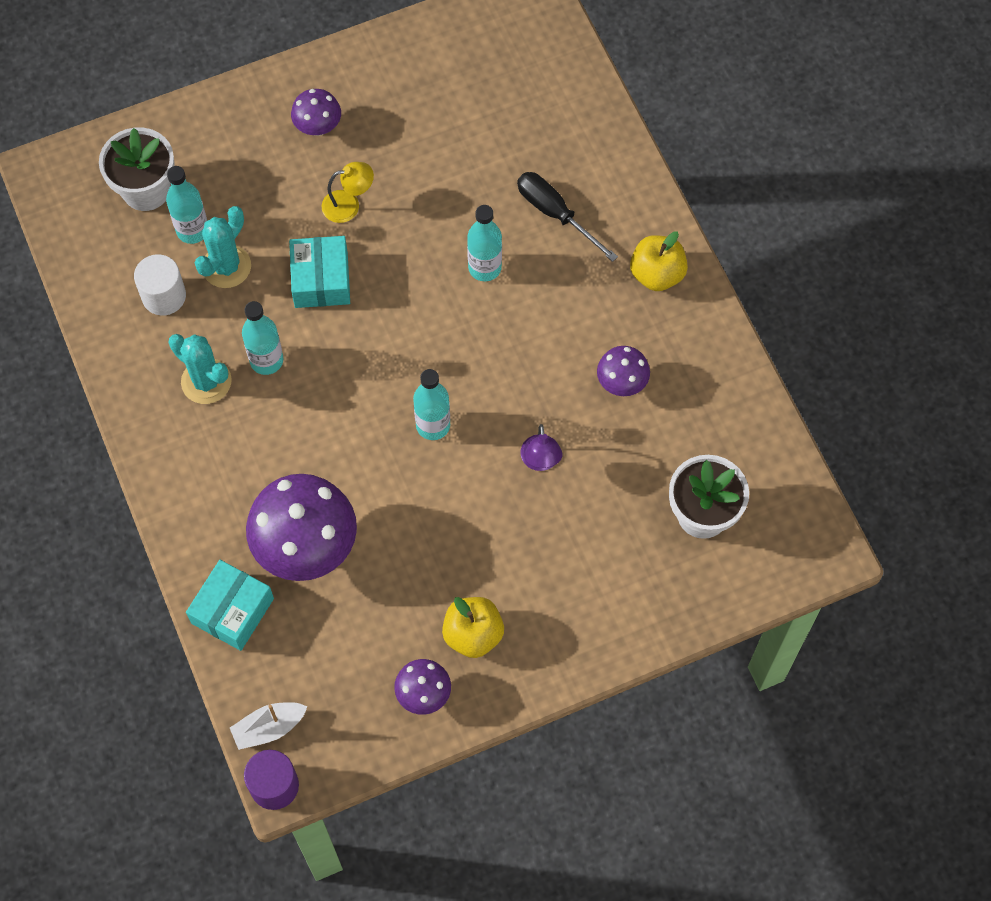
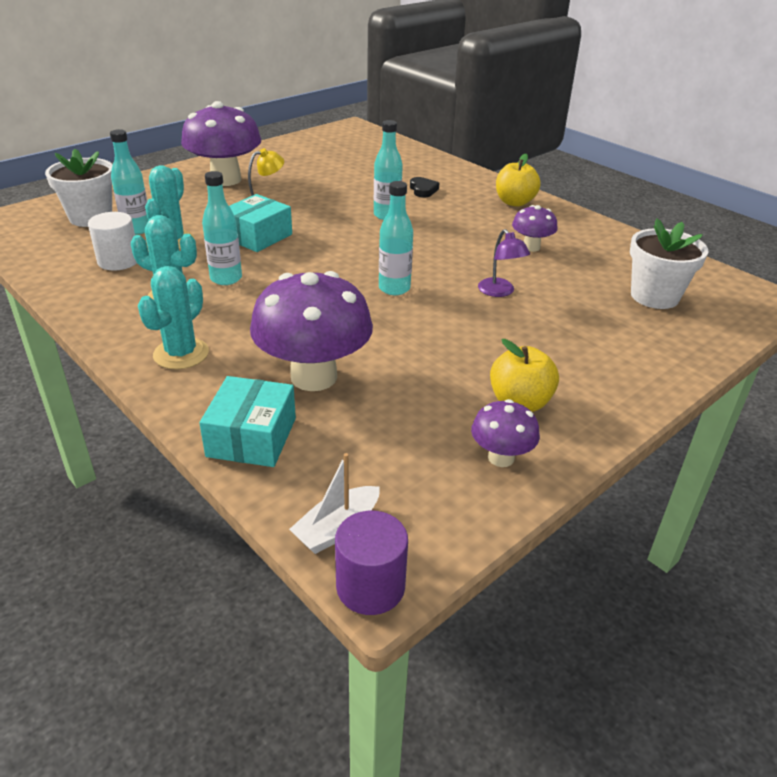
camera: 20 degrees left, 30 degrees down
turquoise box [289,236,350,308] -> turquoise box turned 60 degrees clockwise [229,194,292,252]
purple mushroom [291,89,341,136] -> purple mushroom [181,101,261,186], size x1.98
black screwdriver [517,172,618,262] -> black heart [410,177,439,197]
none -> turquoise cactus [138,266,209,369]

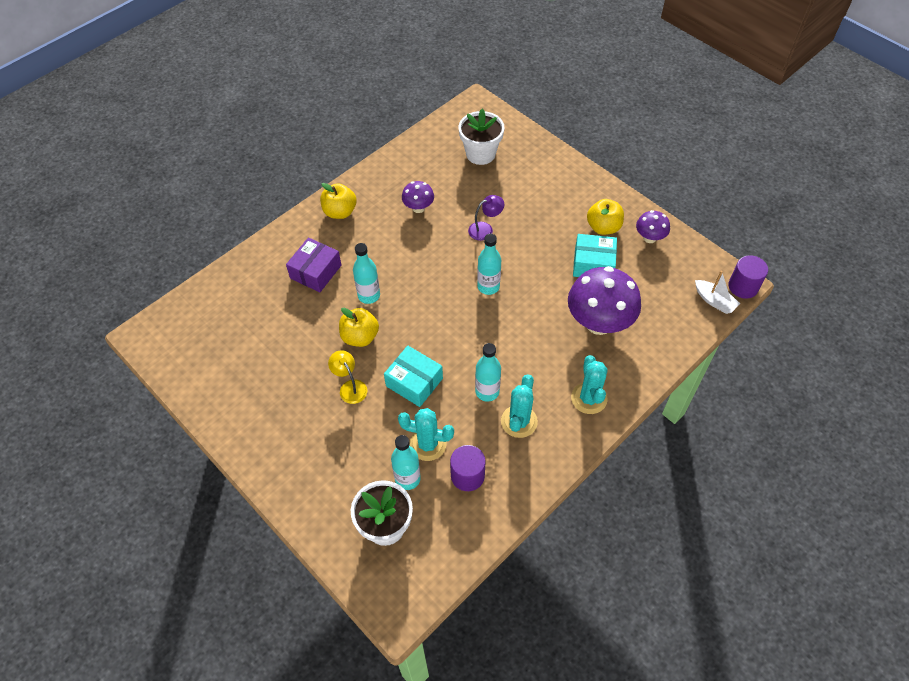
camera: 90 degrees left, 20 degrees up
white cylinder [88,212,137,271] -> purple cylinder [450,445,486,491]
turquoise cactus [138,266,209,369] -> turquoise cactus turned 60 degrees clockwise [571,355,608,414]
purple mushroom [181,101,261,186] -> none
turquoise box [199,376,296,467] -> turquoise box moved to [573,234,617,277]
black heart [410,177,439,197] -> purple box [286,237,341,292]
none -> yellow apple [339,308,379,347]

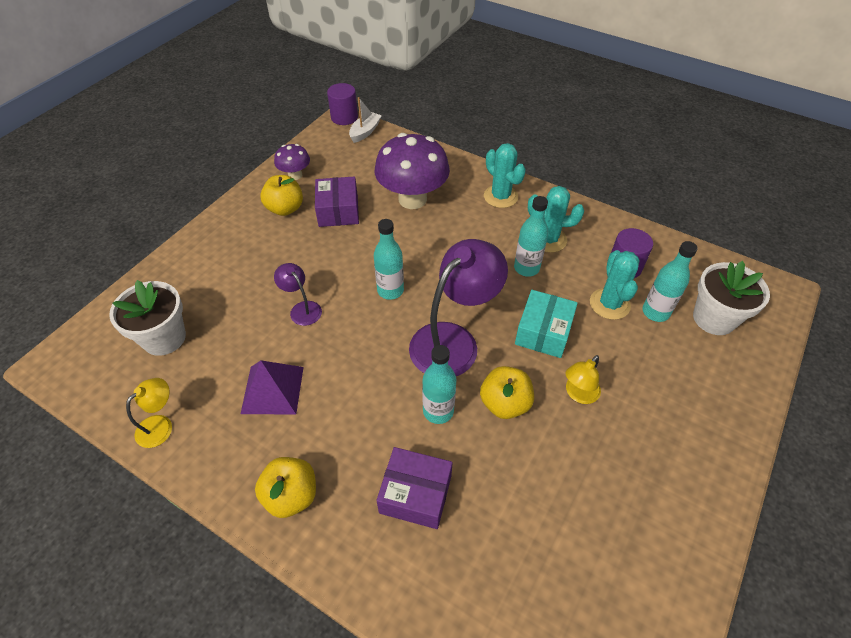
camera: 105 degrees left, 5 degrees down
purple mushroom [402,181,434,213] -> purple pyramid [241,360,304,414]
turquoise cactus [571,355,608,414] -> turquoise cactus turned 75 degrees clockwise [484,143,526,208]
turquoise box [573,234,617,277] -> purple box [315,176,359,227]
none -> yellow lamp [126,378,172,448]
none -> purple lamp [409,239,508,376]

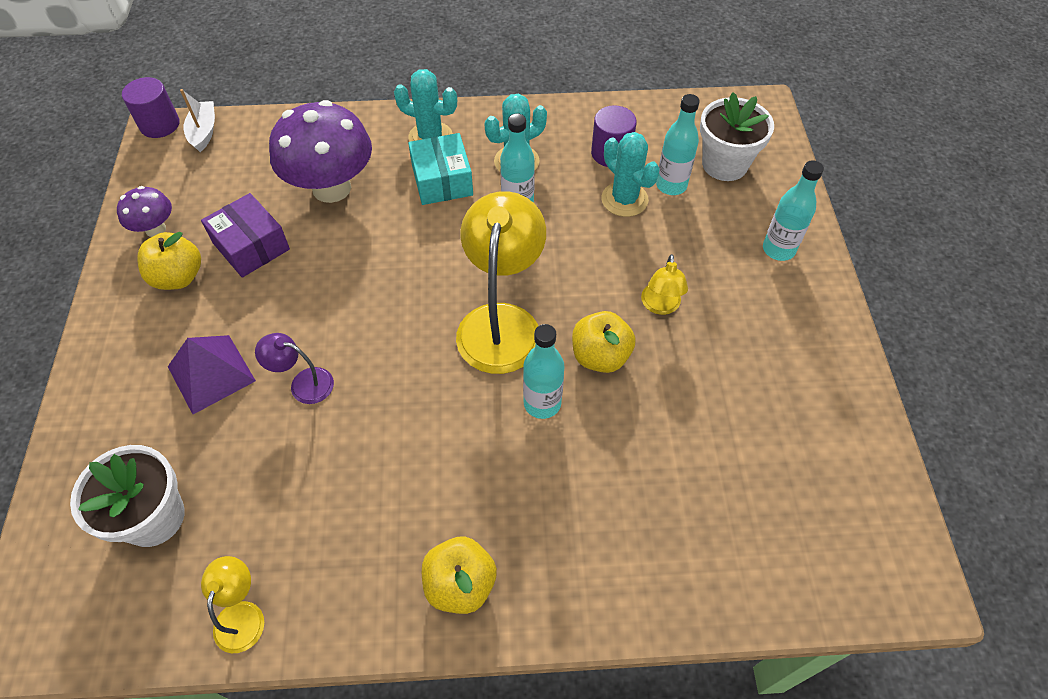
camera: 35 degrees left, 5 degrees up
purple pyramid [241,360,304,414] -> purple pyramid moved to [168,335,256,414]
turquoise bottle [374,219,404,300] -> turquoise bottle moved to [763,160,824,261]
purple box [376,447,453,529] -> none
purple lamp [409,239,508,376] -> yellow lamp [456,191,546,374]
turquoise box [515,290,578,358] -> turquoise box moved to [408,133,473,205]

